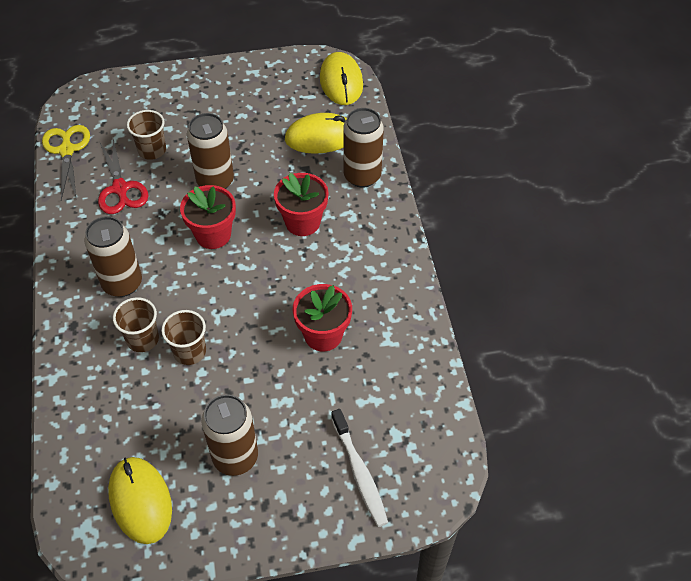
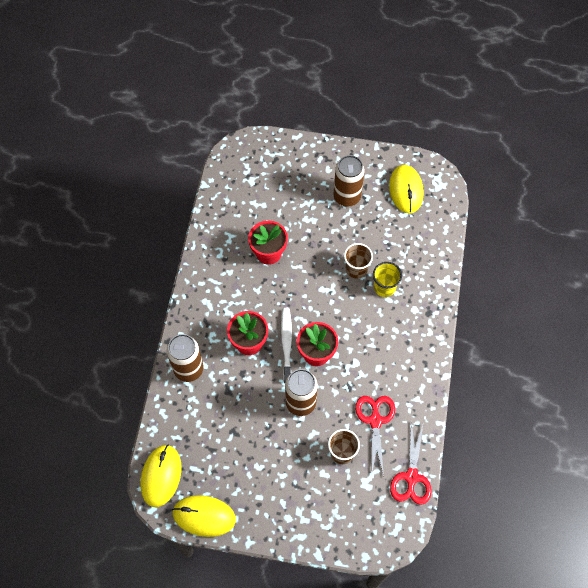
camera: 160 degrees left, 10 degrees up
yellow scissors [42,125,90,200] -> red scissors [390,420,432,505]
brown can [85,216,142,297] -> none
brown cup [113,297,159,352] -> yellow cup [373,262,402,297]
yellow mouse [285,113,347,154] -> yellow mouse moved to [172,495,236,537]
white toothbrush [331,409,388,527] -> white toothbrush moved to [281,308,292,384]

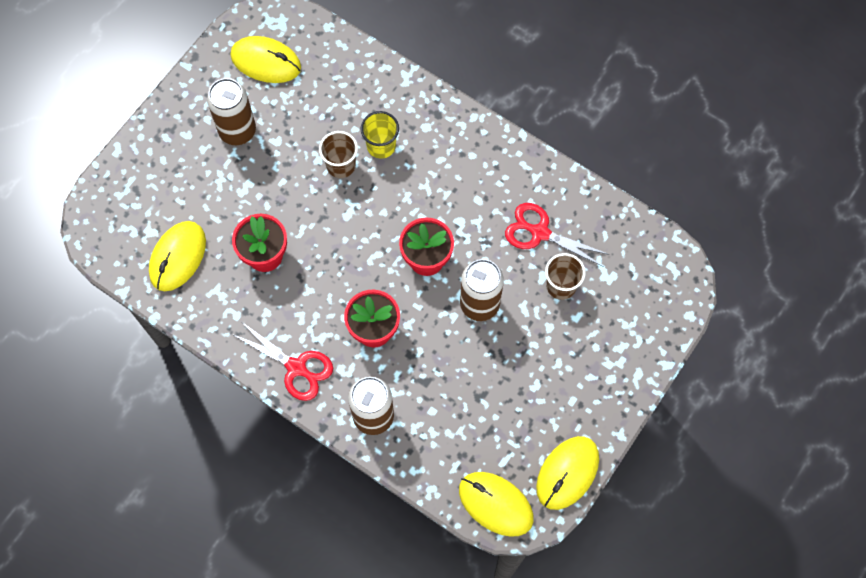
camera: 65 degrees left, 5 degrees up
white toothbrush [281,308,292,384] -> none
red scissors [390,420,432,505] -> red scissors moved to [232,322,333,401]
none -> yellow mouse [149,221,206,291]

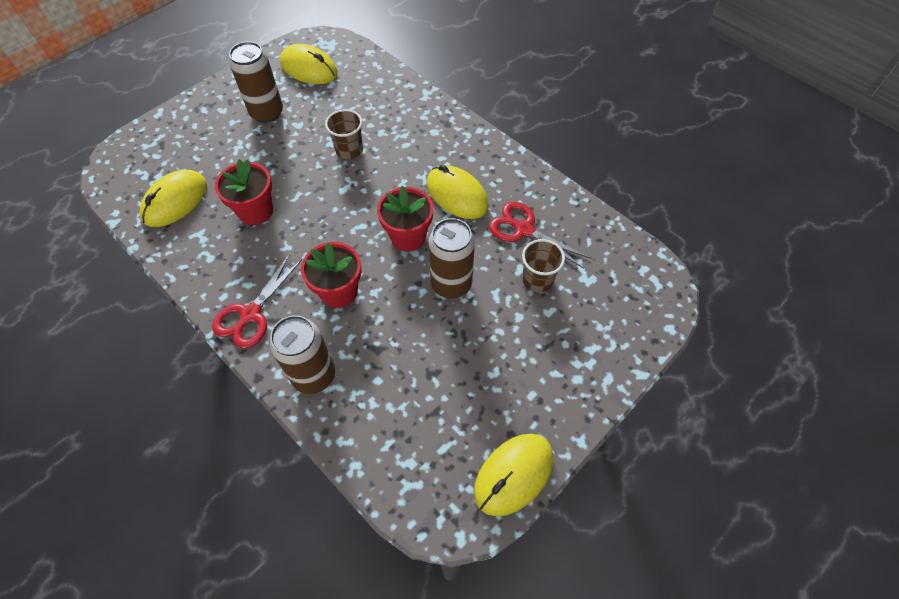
camera: 10 degrees right, 10 degrees down
red scissors [232,322,333,401] -> red scissors turned 75 degrees clockwise [212,254,303,349]
yellow cup [361,111,399,159] -> none
yellow mouse [459,472,534,537] -> yellow mouse moved to [427,165,489,219]

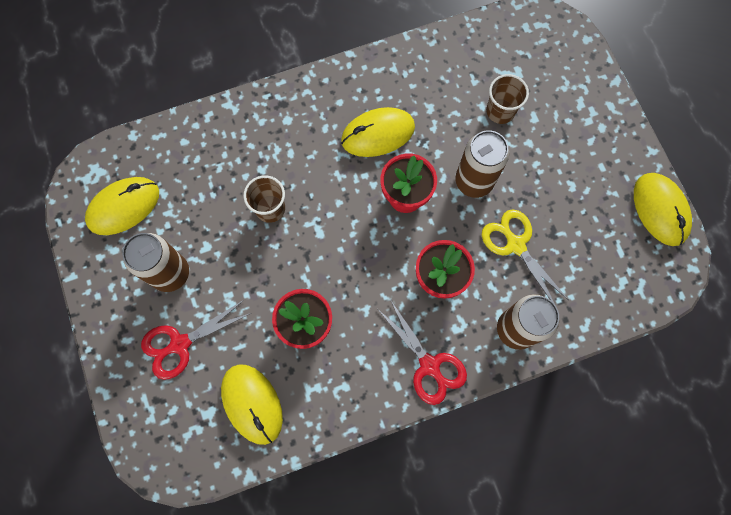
camera: 65 degrees left, 15 degrees up
red scissors [489,202,591,268] -> red scissors moved to [141,300,251,380]
none -> yellow scissors [482,209,568,303]

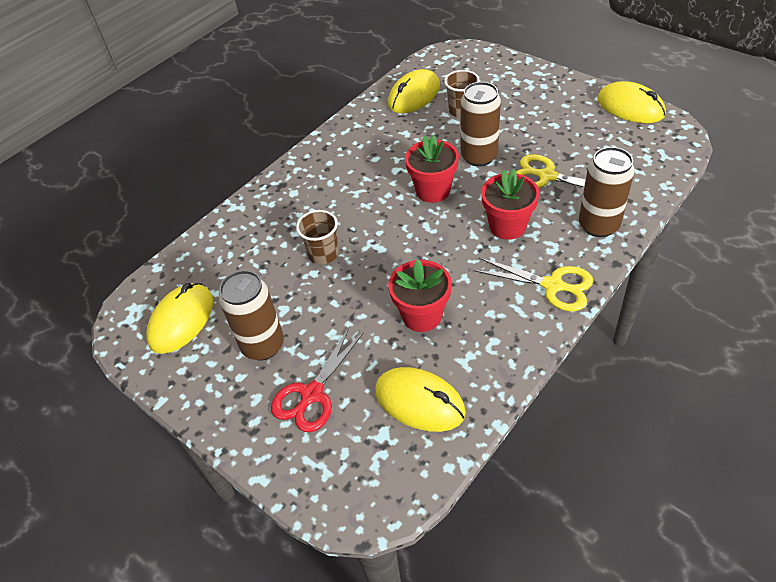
camera: 25 degrees left, 25 degrees down
yellow mouse [341,107,415,157] -> yellow mouse moved to [388,69,440,113]
red scissors [379,301,467,405] -> yellow scissors [474,258,594,311]

